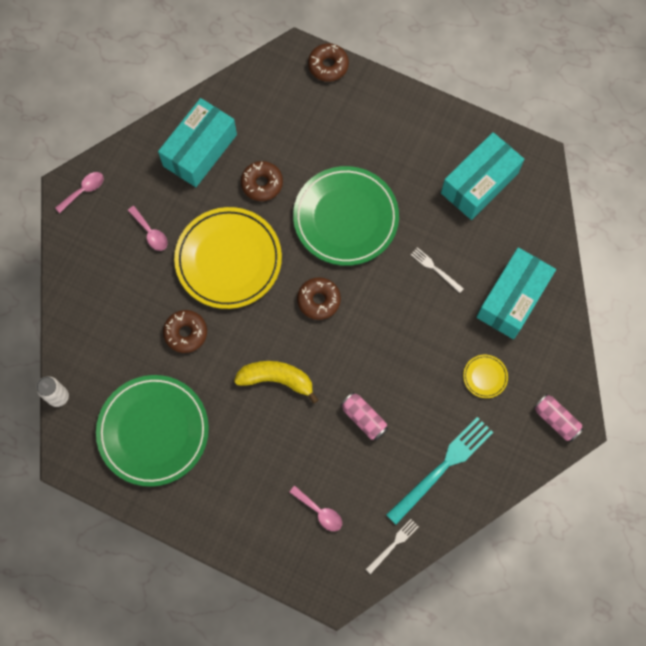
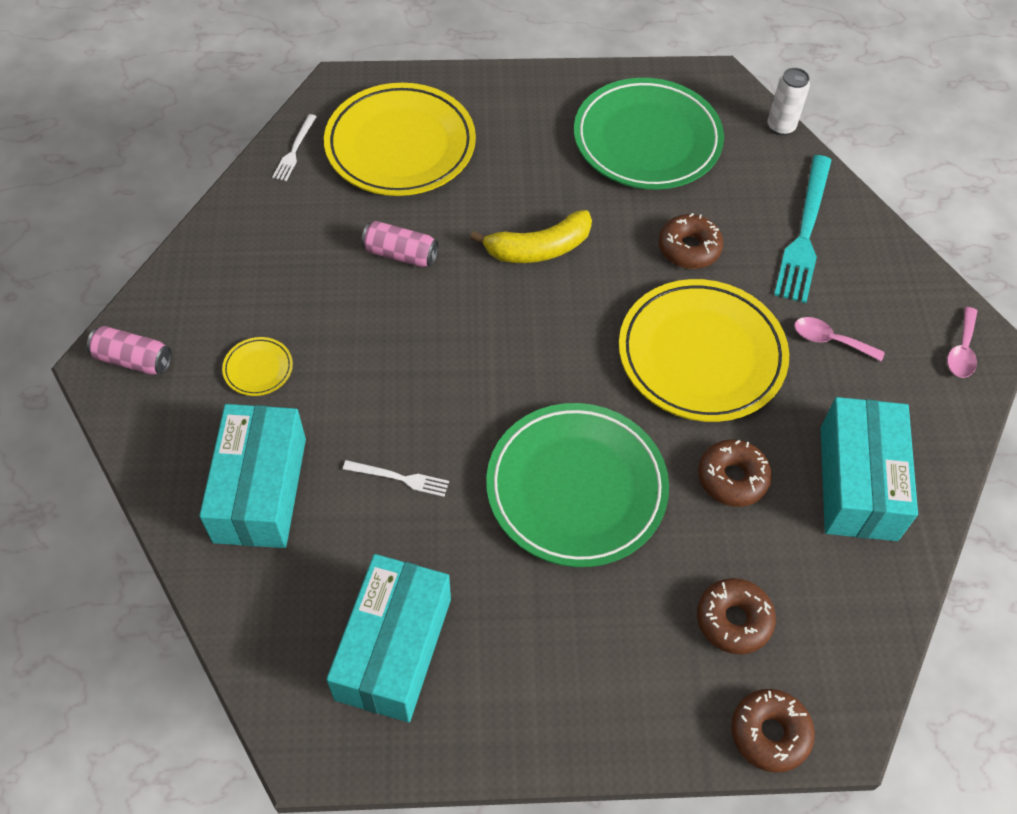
camera: 150 degrees right, 15 degrees down
pink spoon [289,486,342,531] -> yellow plate [324,83,476,196]
brown donut [297,277,341,320] -> brown donut moved to [697,578,776,654]
turquoise fork [386,417,493,524] -> turquoise fork moved to [774,155,832,303]

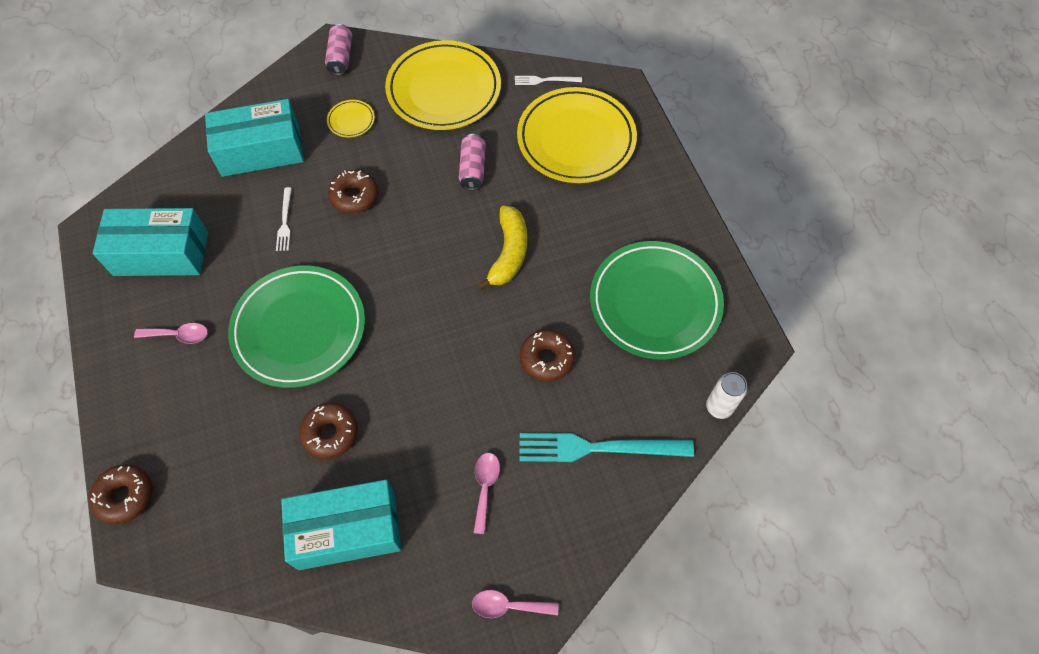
camera: 75 degrees right, 5 degrees up
yellow banana [470,210,592,263] -> yellow banana turned 135 degrees counterclockwise [477,206,527,291]
yellow plate [619,279,789,422] -> yellow plate moved to [385,40,501,130]
brown donut [697,578,776,654] -> brown donut moved to [328,170,379,214]
none -> pink spoon [134,323,208,344]

